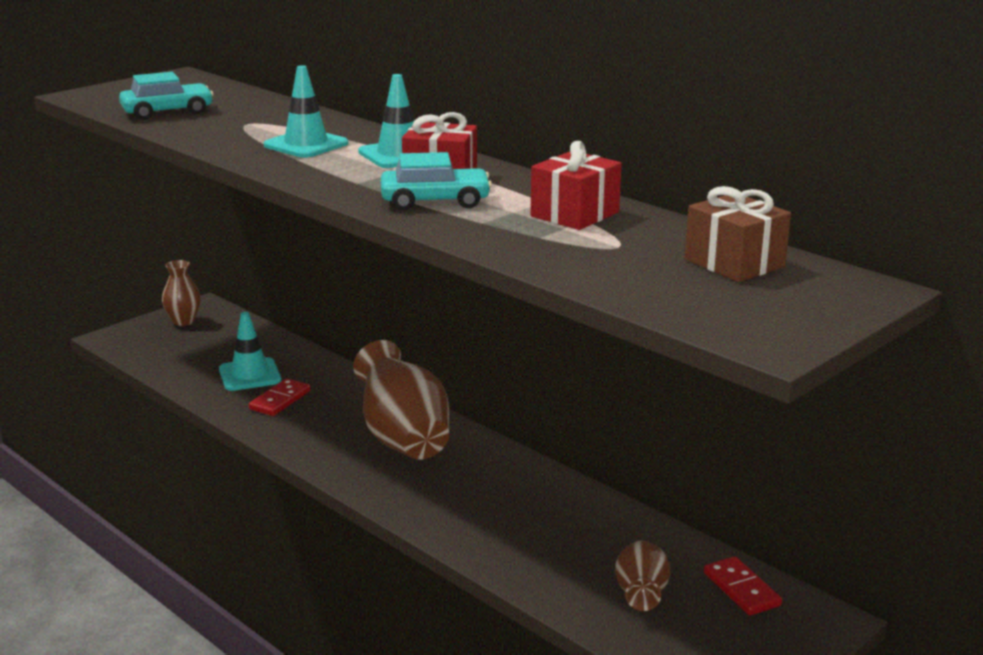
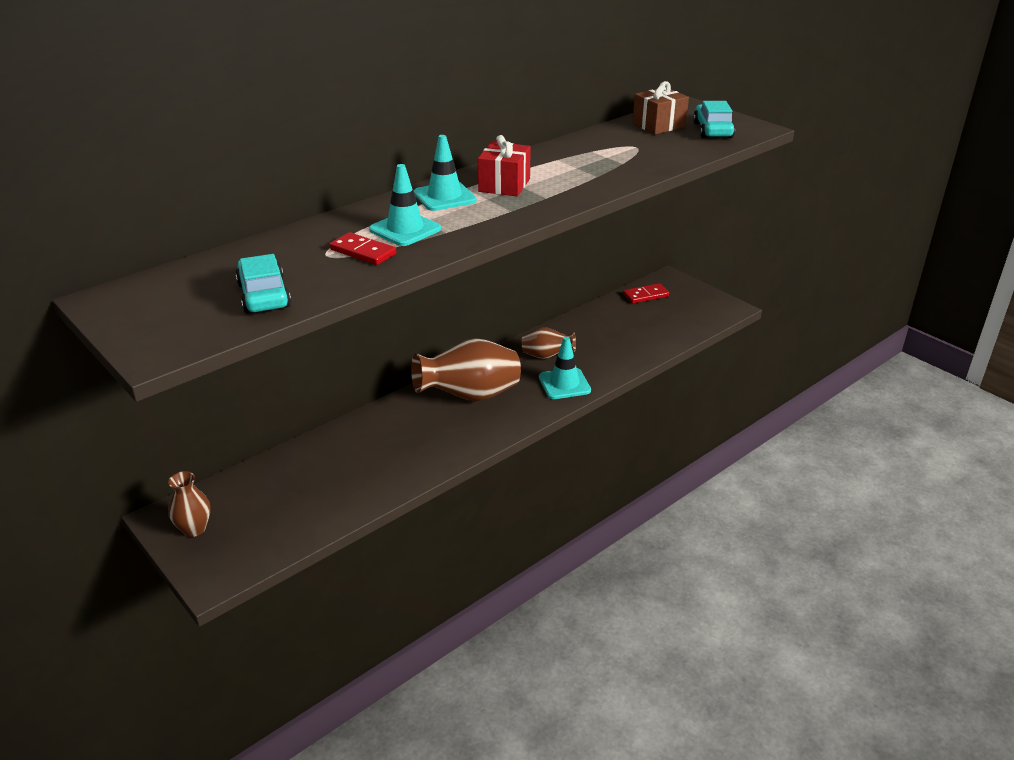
camera: 85 degrees left, 10 degrees up
turquoise traffic cone [219,312,281,391] -> turquoise traffic cone moved to [539,337,591,399]
red domino [249,378,311,416] -> red domino moved to [330,232,396,265]
turquoise car [380,152,492,210] -> turquoise car moved to [693,101,735,138]
red gift [530,141,622,230] -> none
brown vase [615,540,671,611] -> brown vase moved to [522,327,576,359]

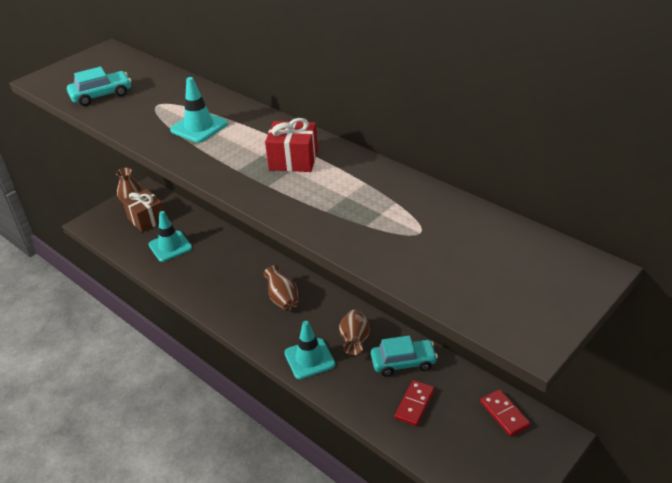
camera: 85 degrees right, 5 degrees up
red domino [330,232,396,265] -> red domino moved to [395,380,435,426]
brown vase [411,338,521,401] -> brown vase [263,265,299,311], size x0.54
turquoise traffic cone [414,135,477,211] -> turquoise traffic cone moved to [149,211,192,262]
brown gift [633,81,689,135] -> brown gift moved to [122,189,164,232]
turquoise car [693,101,735,138] -> turquoise car moved to [371,336,438,377]

